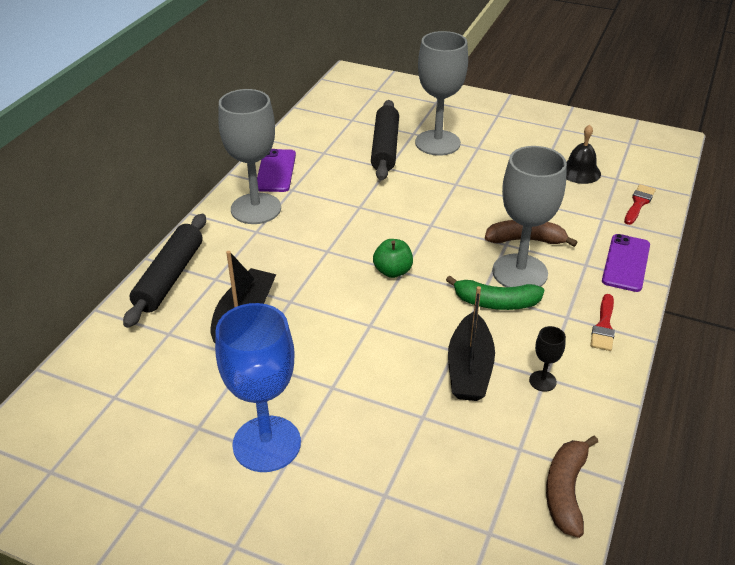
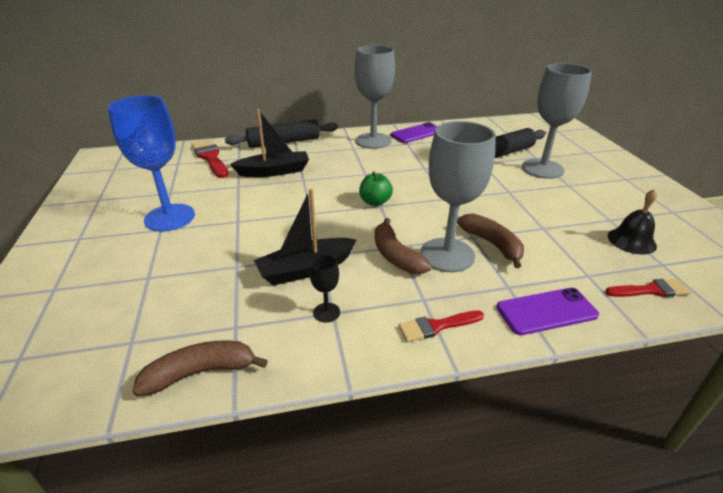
camera: 55 degrees right, 5 degrees down
green banana [446,275,544,310] -> brown banana [375,218,432,274]
none -> red brush [191,140,229,178]

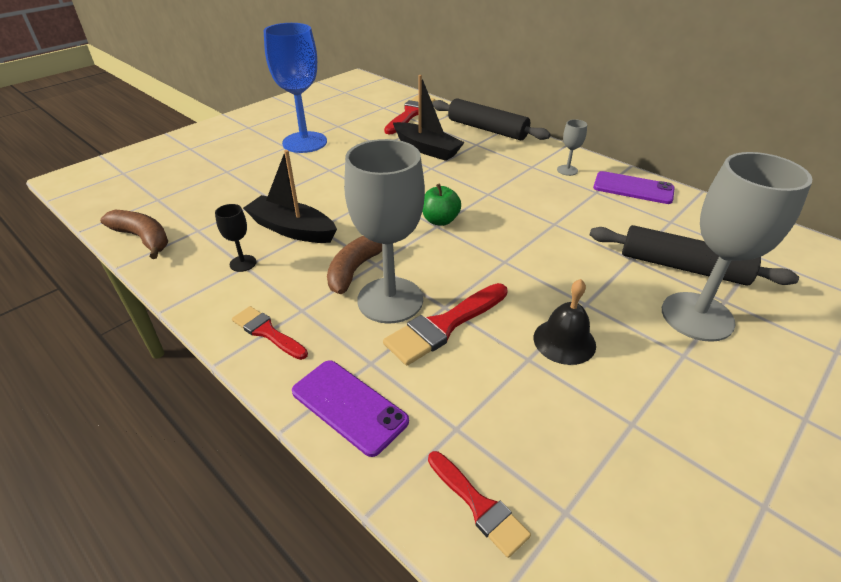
camera: 55 degrees right, 5 degrees up
grey goblet [355,45,395,149] -> grey goblet [557,119,587,176], size x0.43
brown banana [457,214,524,268] -> red brush [383,283,508,366]
black bell [608,189,657,255] -> black bell moved to [534,279,596,365]

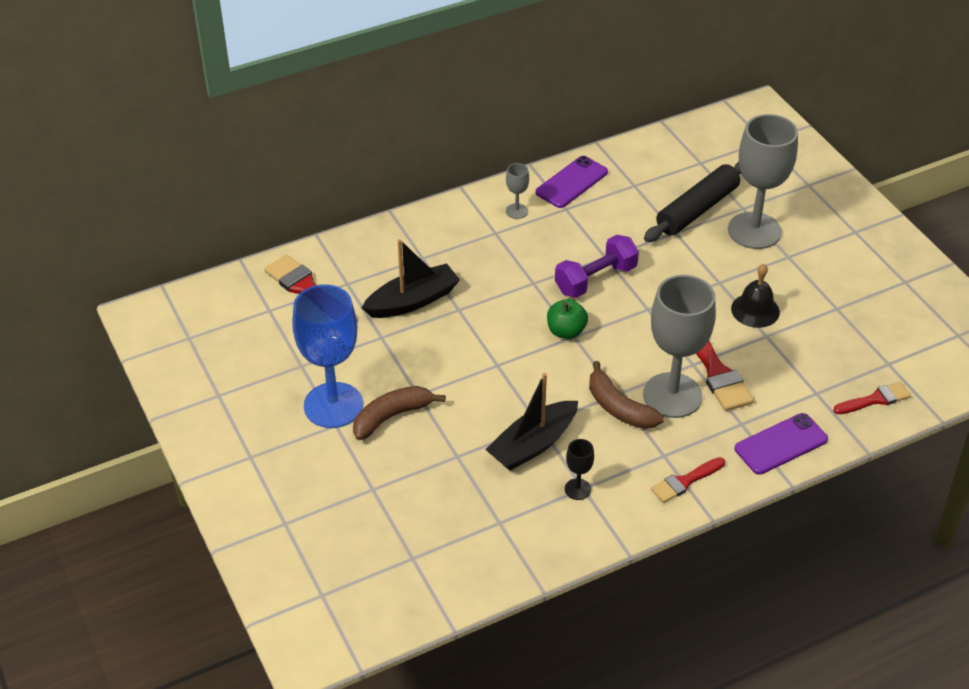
camera: 70 degrees left, 5 degrees up
brown banana [100,210,169,259] -> brown banana moved to [353,386,446,440]
black rolling pin [432,98,551,140] -> none
none -> purple dumbbell [555,235,639,298]

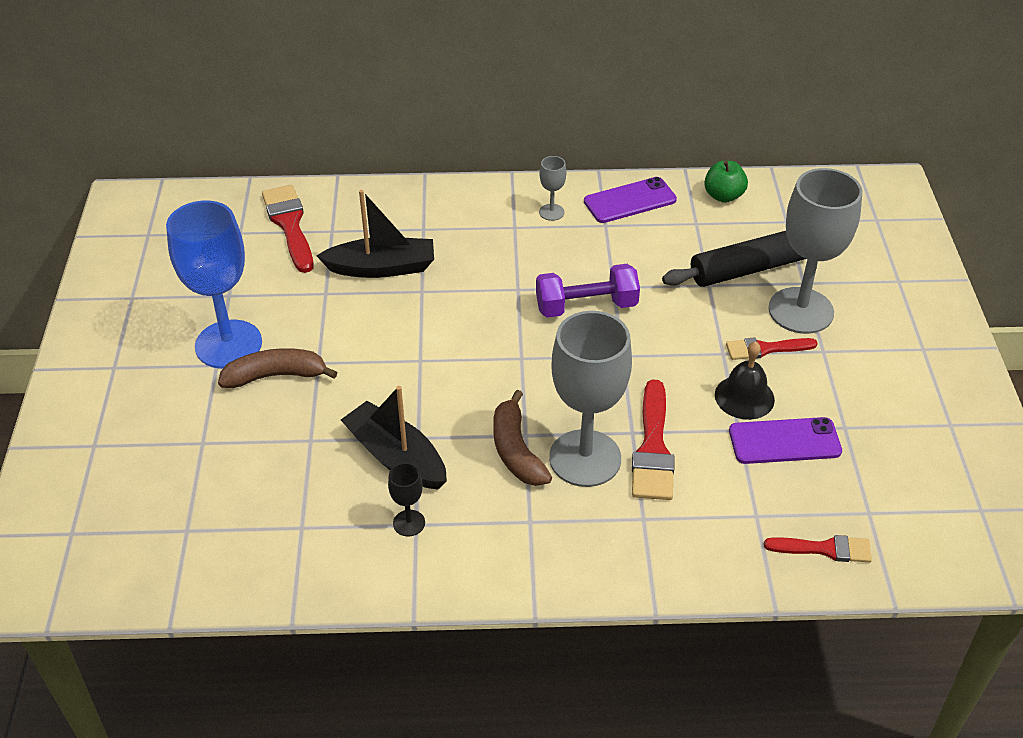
camera: 25 degrees right, 0 degrees up
black boat [485,373,578,471] -> black boat turned 60 degrees clockwise [341,386,447,490]
green apple [547,299,588,339] -> green apple moved to [704,160,748,203]
red brush [651,457,725,503] -> red brush moved to [726,337,818,360]
purple phone [735,413,828,475] -> purple phone moved to [729,417,842,464]

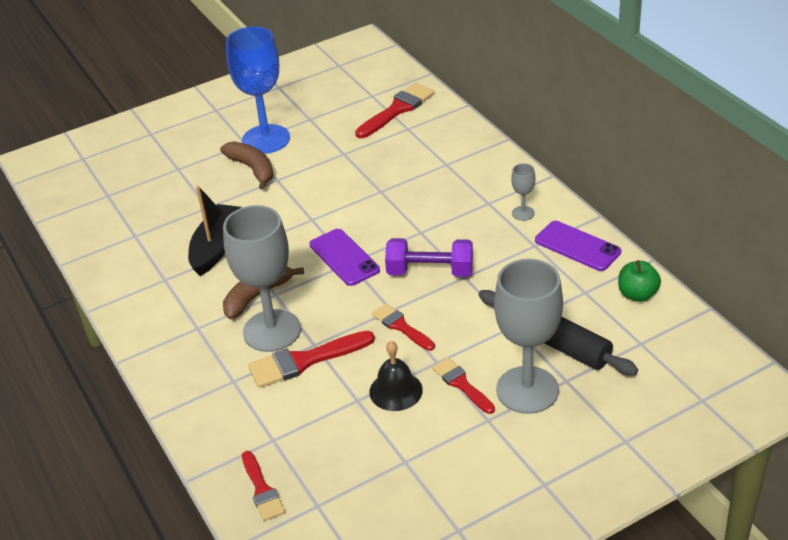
camera: 65 degrees right, 5 degrees down
black boat [317,190,434,278] -> none
black goblet [388,463,425,536] -> none
purple dumbbell [536,264,640,318] -> purple dumbbell turned 45 degrees counterclockwise [385,238,473,277]
purple phone [729,417,842,464] -> purple phone moved to [309,229,380,286]
none -> red brush [372,304,435,351]

